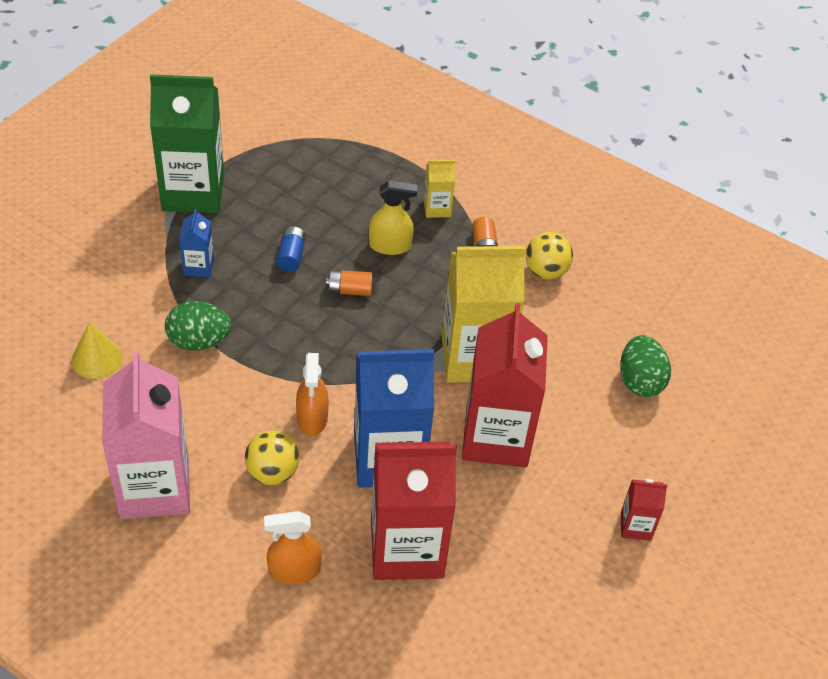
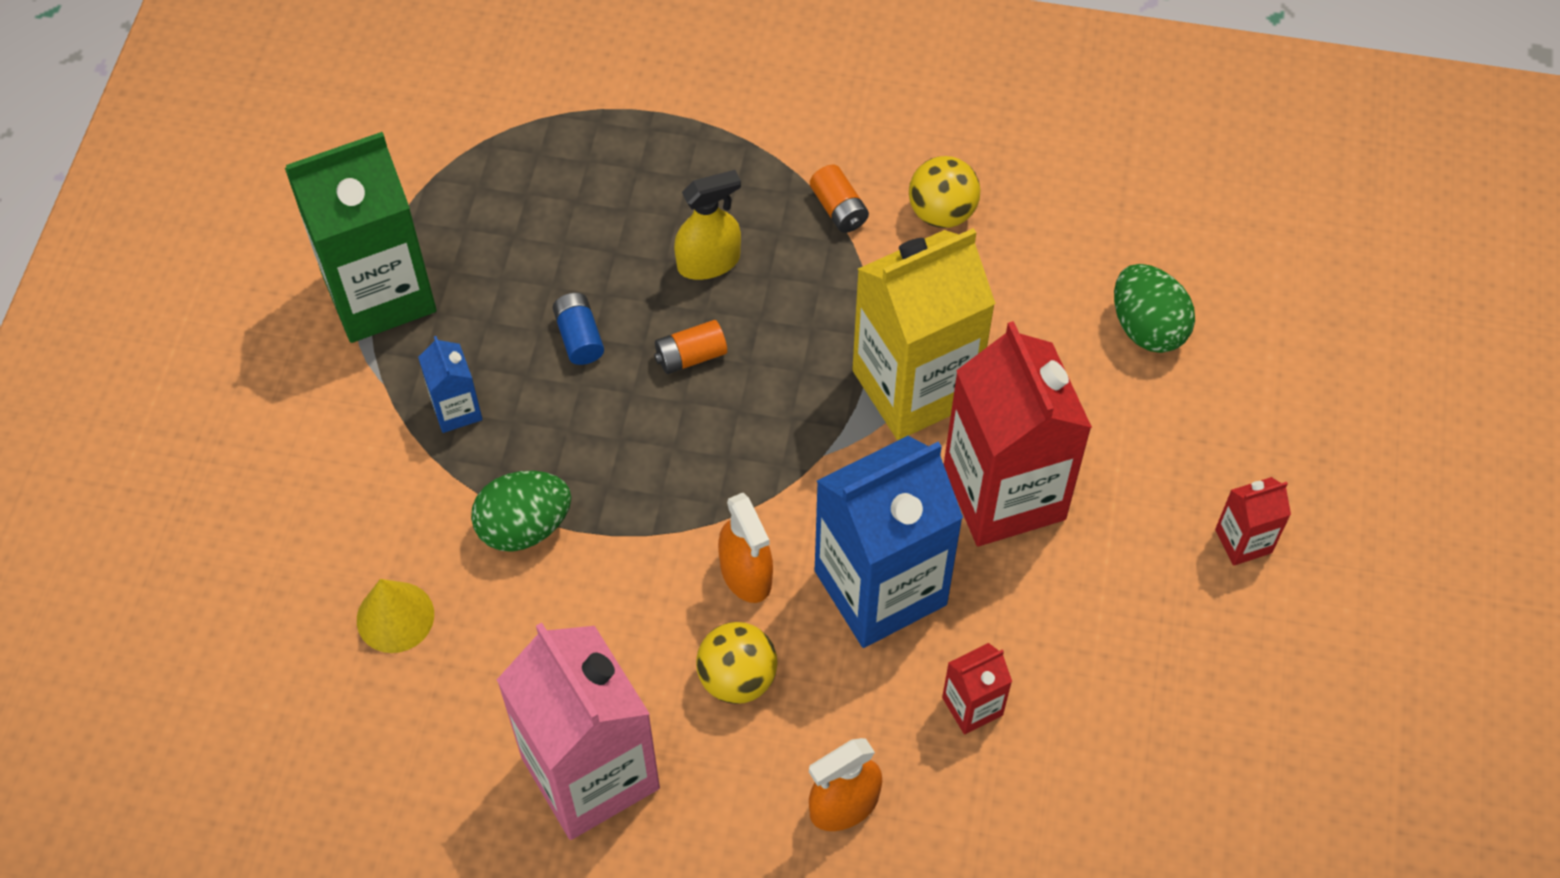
camera: 20 degrees left, 10 degrees up
red carton [371,442,457,580] -> red carton [942,643,1012,734], size x0.45
yellow carton [424,160,455,218] -> none

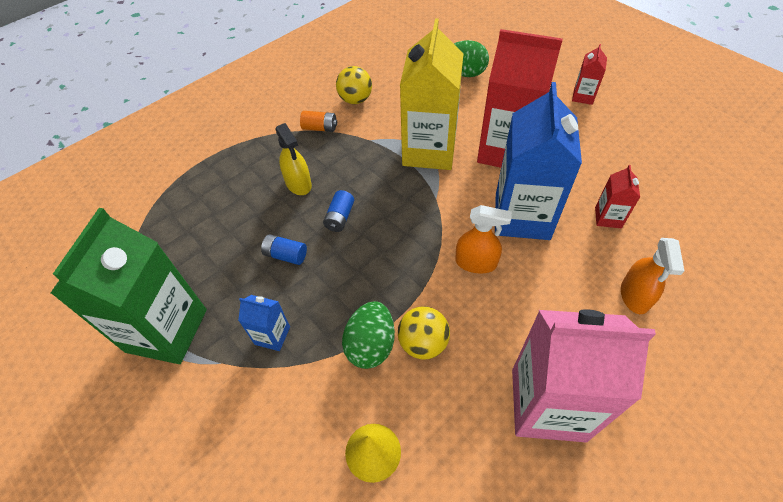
camera: 50 degrees left, 5 degrees down
orange battery [654,320,727,374] -> blue battery [323,190,354,232]
yellow spray bottle [674,170,741,280] -> yellow spray bottle turned 135 degrees clockwise [275,123,312,195]
yellow ball [696,622,778,704] -> yellow ball moved to [398,306,450,360]

